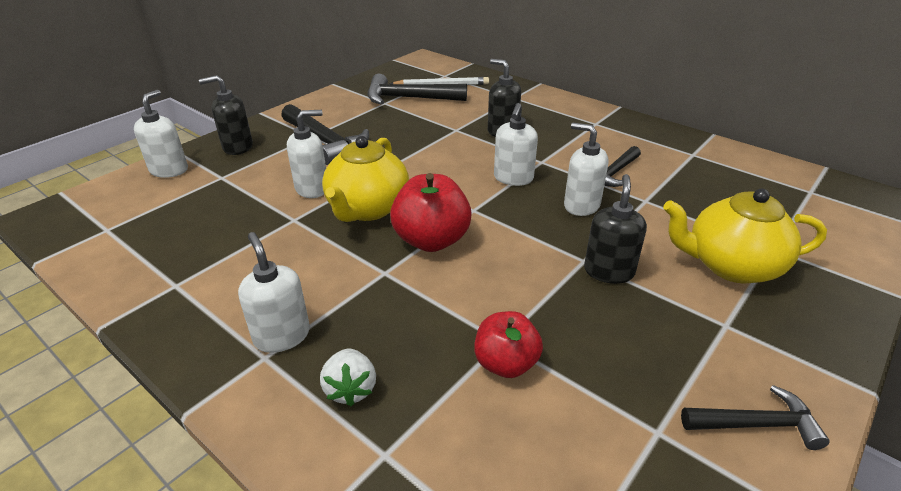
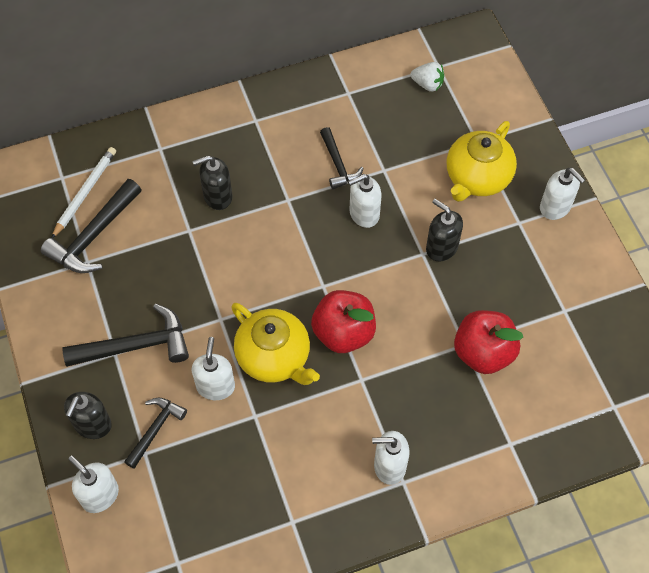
camera: 60 degrees left, 25 degrees up
white strawberry [320,349,376,406] -> white strawberry moved to [410,62,444,92]
red apple [474,311,543,378] -> red apple [454,310,523,374], size x1.50
white soap dispenser [494,103,538,186] -> white soap dispenser moved to [540,168,585,220]
black hammer [681,385,829,450] -> black hammer moved to [124,398,187,469]

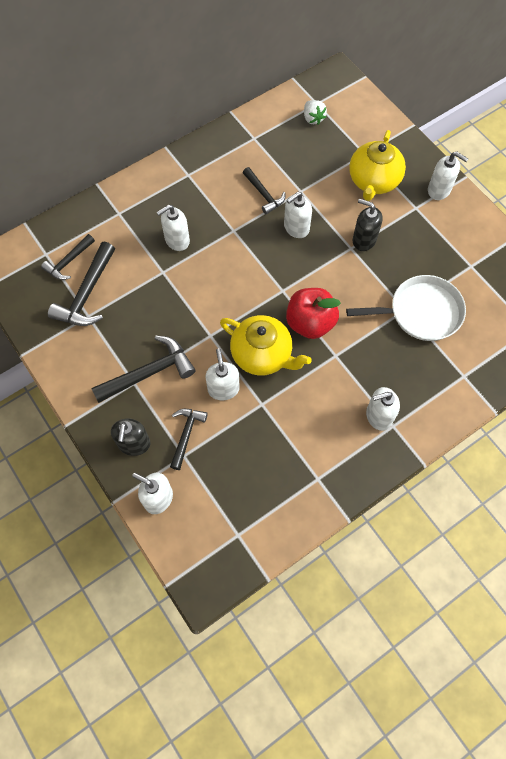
camera: 15 degrees left, 5 degrees up
white pencil [52,147,116,238] -> black hammer [41,234,95,280]
black soap dispenser [192,155,232,210] -> white soap dispenser [156,205,190,251]
white strawberry [410,62,444,92] -> white strawberry turned 60 degrees clockwise [304,100,327,125]
red apple [454,310,523,374] -> white pan [346,275,466,341]

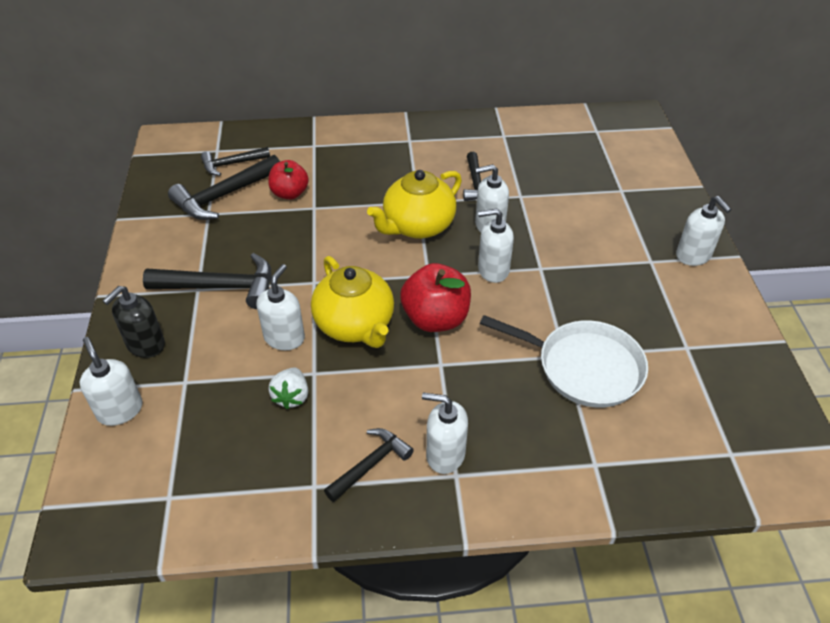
camera: 30 degrees right, 20 degrees down
white soap dispenser [156,205,190,251] -> white soap dispenser moved to [478,208,514,283]
black hammer [170,409,208,470] -> black hammer moved to [324,428,414,502]
white strawberry [304,100,327,125] -> white strawberry moved to [268,367,308,410]
yellow teapot [349,130,406,201] -> yellow teapot moved to [367,170,462,239]
black soap dispenser [353,199,383,251] -> none
none -> red apple [268,160,309,200]

